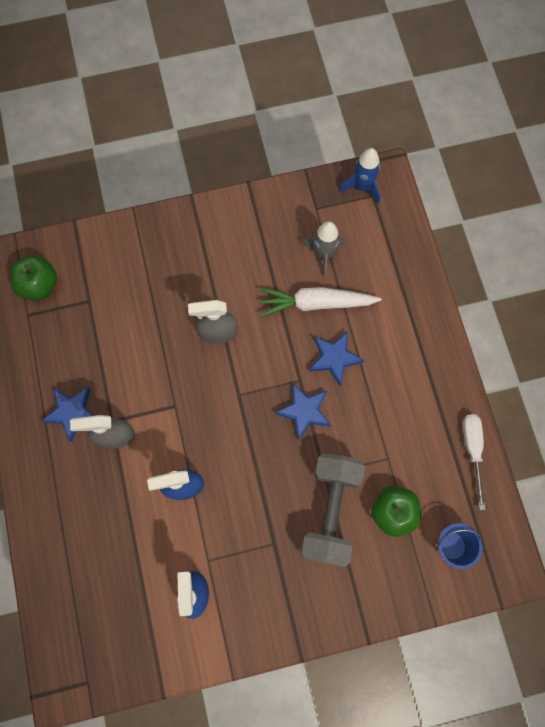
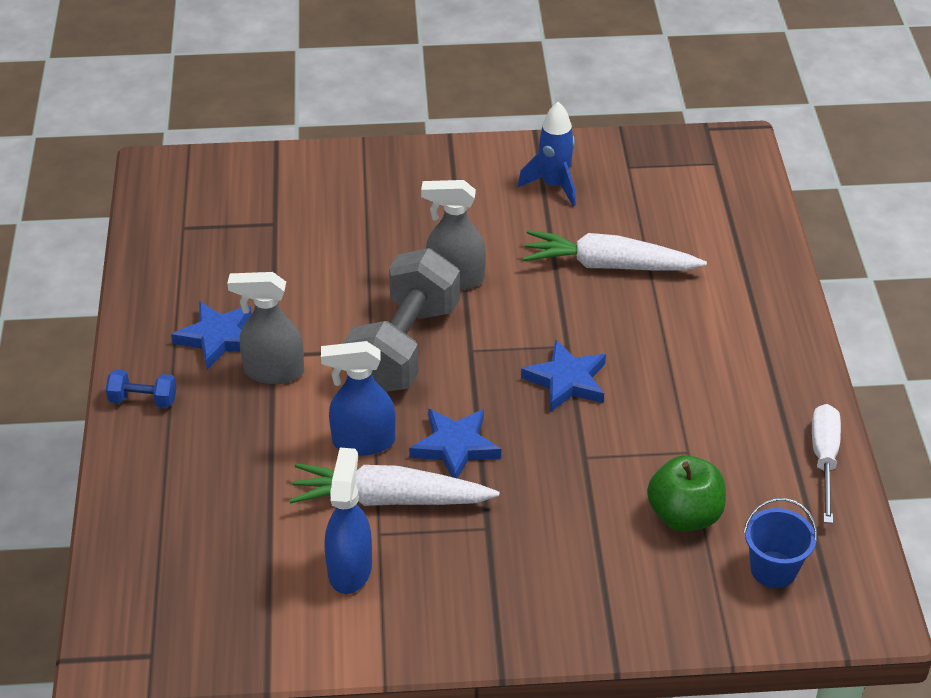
camera: 10 degrees right, 30 degrees down
green apple [10,256,57,300] -> none
grey dumbbell [300,453,365,567] -> grey dumbbell moved to [344,248,460,392]
grey rocket [302,221,345,278] -> none
blue star [309,331,365,386] -> blue star moved to [409,409,501,479]
blue rocket [339,148,381,204] -> blue rocket moved to [518,102,576,207]
none -> blue dumbbell [106,370,176,408]
none -> white carrot [289,463,499,506]

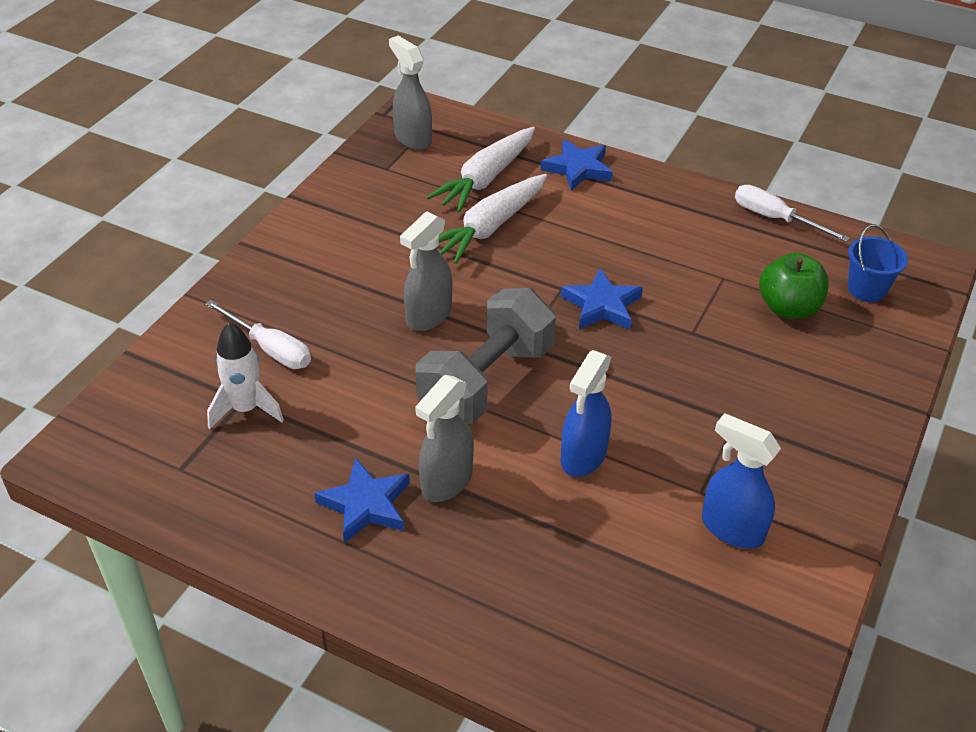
camera: 60 degrees left, 0 degrees up
blue dumbbell [106,370,176,408] -> none
white carrot [289,463,499,506] -> white carrot moved to [427,127,535,213]
grey dumbbell [344,248,460,392] -> grey dumbbell turned 75 degrees clockwise [416,288,556,424]
blue star [409,409,501,479] -> blue star moved to [541,139,613,191]
blue rocket [518,102,576,207] -> none
none -> white screwdriver [205,300,311,369]
none -> white rocket [207,322,284,429]
none -> grey spray bottle [389,35,432,150]

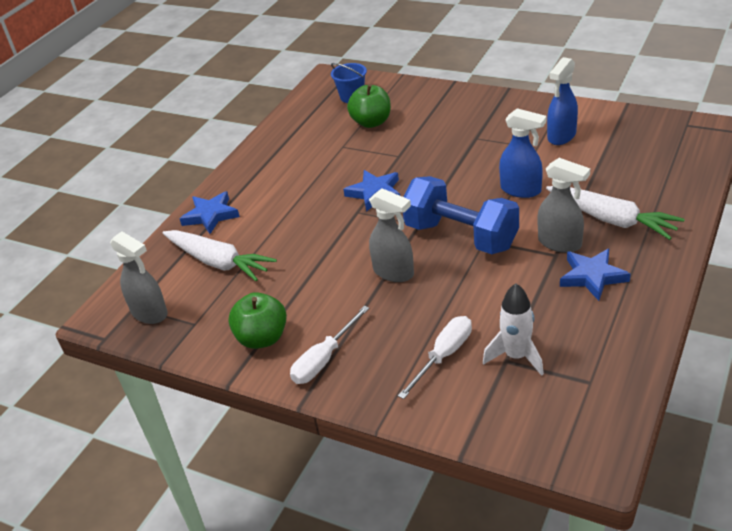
camera: 85 degrees left, 5 degrees down
grey spray bottle [389,35,432,150] -> grey spray bottle turned 105 degrees counterclockwise [110,231,168,324]
grey dumbbell [416,288,556,424] -> blue dumbbell [403,176,519,254]
white carrot [439,174,547,264] -> white carrot moved to [546,186,685,240]
white screwdriver [735,185,850,242] -> white screwdriver moved to [290,306,370,384]
none -> green apple [228,292,287,349]

